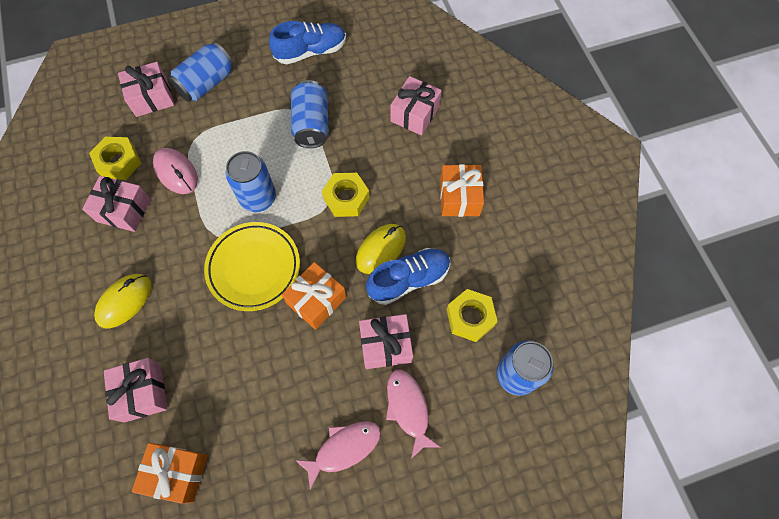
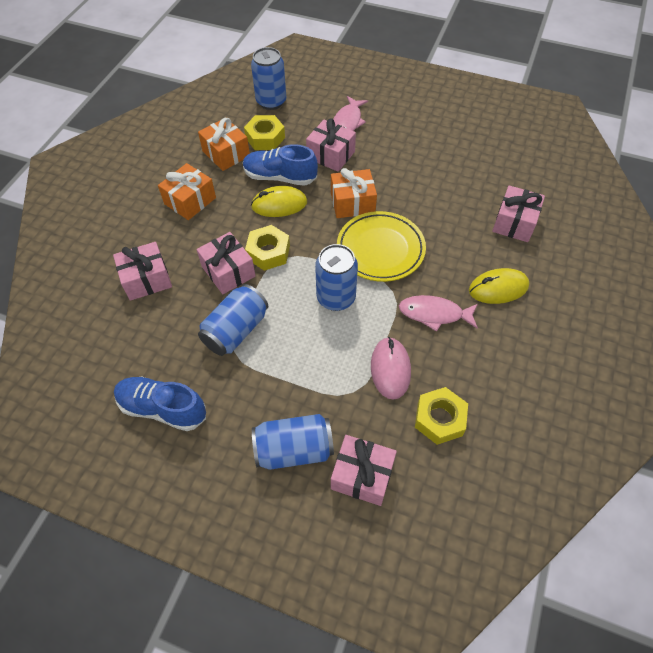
camera: 140 degrees left, 10 degrees down
pink gift [82,176,151,232] -> pink gift moved to [197,232,255,294]
orange gift [132,443,208,504] -> orange gift moved to [198,118,250,171]
pink fish [295,421,381,490] -> pink fish moved to [399,295,478,332]

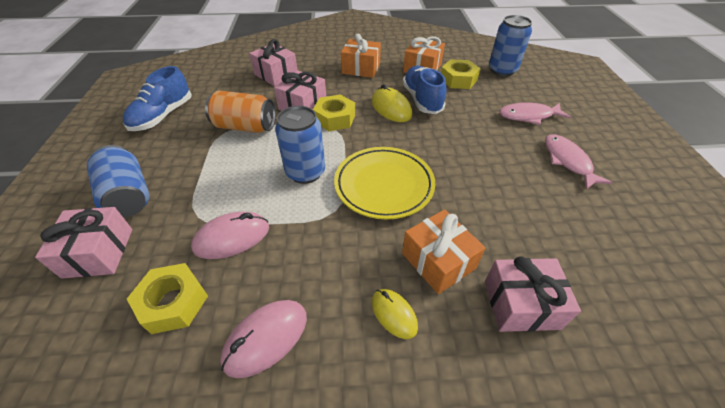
camera: 65 degrees right, 10 degrees down
blue shoe [114,377,206,431] -> blue shoe turned 150 degrees counterclockwise [123,66,192,131]
blue can [198,284,268,356] -> orange can [205,91,276,133]
pink gift [306,118,356,172] -> none
orange gift [331,168,377,218] -> orange gift moved to [402,210,486,294]
pink fish [399,295,478,332] -> pink fish moved to [545,134,613,189]
yellow mouse [469,268,529,304] -> yellow mouse [372,289,418,339], size x0.66
none -> pink mouse [220,300,307,378]

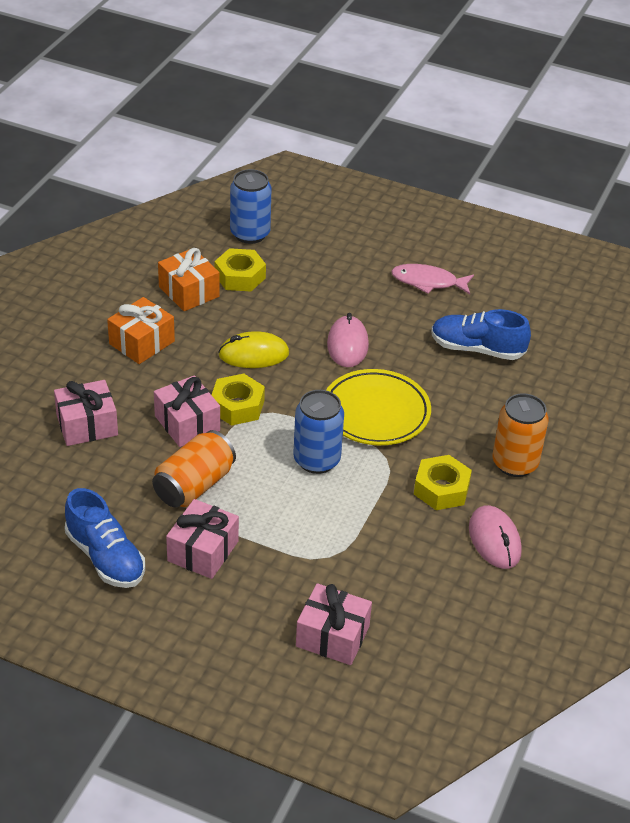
camera: 65 degrees left, 5 degrees down
blue can [87,145,149,218] -> none
yellow nut [127,263,208,334] -> yellow nut moved to [414,455,472,510]
pink mouse [191,212,269,259] -> pink mouse moved to [327,313,369,367]
yellow mouse [372,289,418,339] -> orange can [493,393,548,477]
blue shoe [402,66,446,114] -> blue shoe moved to [431,309,531,360]
orange gift [402,210,486,294] -> none
pink gift [485,256,581,332] -> pink gift moved to [166,499,239,579]
pink fish [499,102,571,125] -> none

